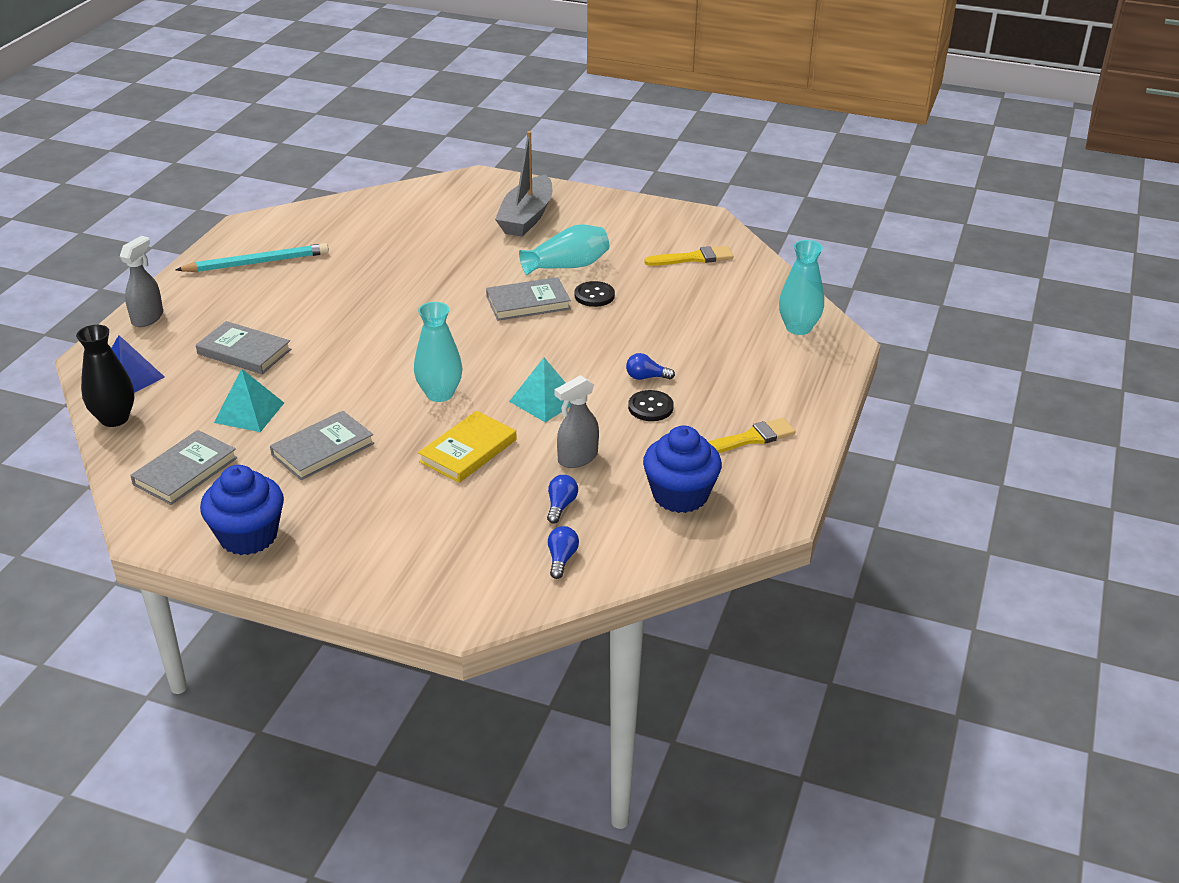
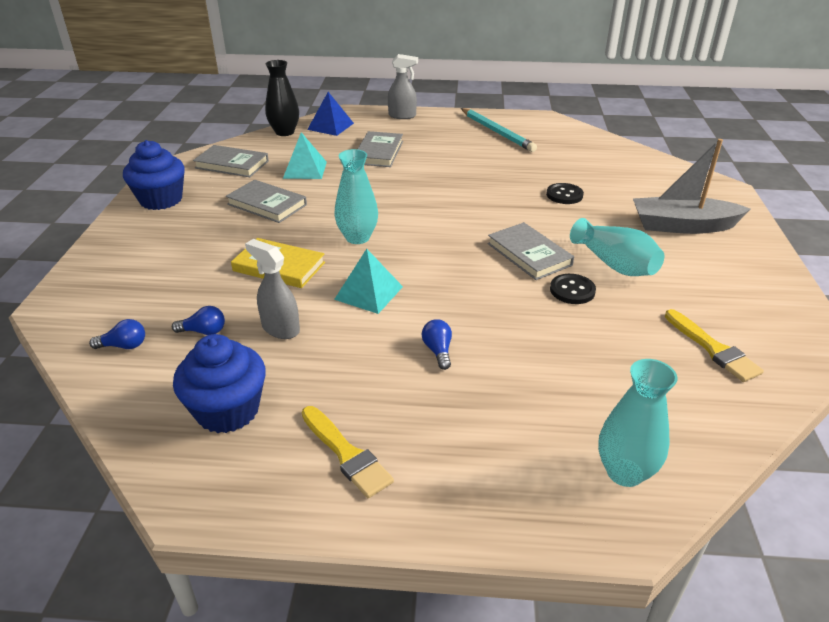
camera: 75 degrees right, 0 degrees up
black button [628,390,674,421] -> black button moved to [546,183,584,204]

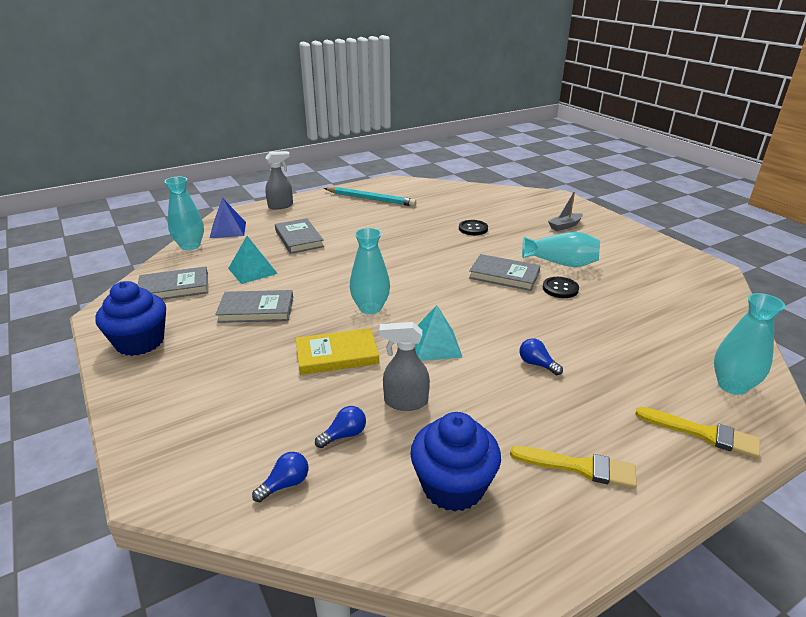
camera: 35 degrees left, 5 degrees down
black vase [265,60,299,136] -> turquoise vase [164,177,204,250]
grey boat [633,139,750,234] -> grey boat [548,192,583,231], size x0.52
yellow brush [665,309,764,382] -> yellow brush moved to [635,407,760,459]

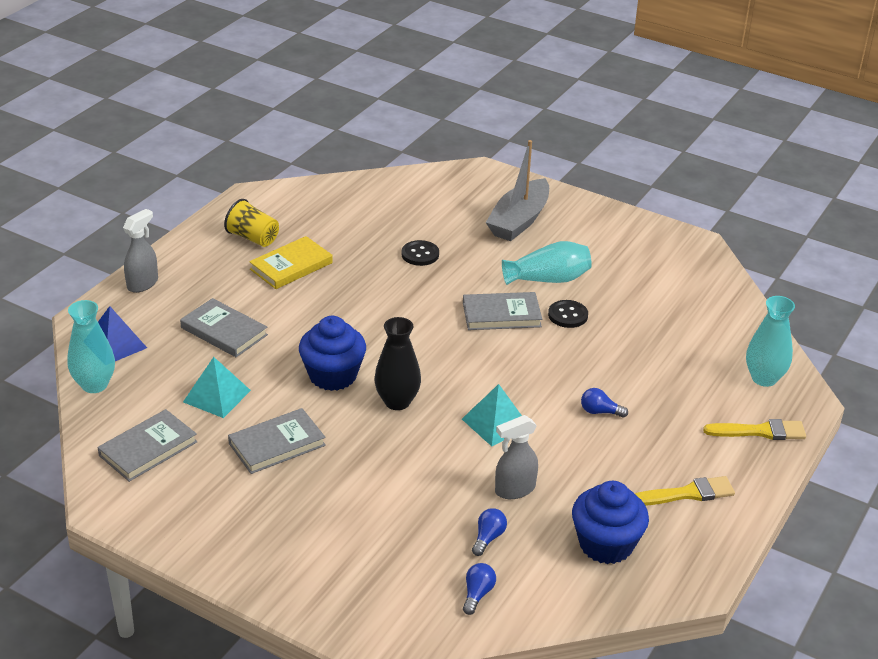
camera: 30 degrees left, 5 degrees up
blue cupcake [95,281,166,356] -> blue cupcake moved to [299,316,366,391]
yellow book [296,328,379,375] -> yellow book moved to [249,236,333,289]
turquoise pencil [324,187,416,206] -> yellow cup [224,199,279,247]
turquoise vase [350,228,390,314] -> black vase [374,317,421,410]
grey boat [548,192,583,231] -> grey boat [486,140,549,241], size x1.94

